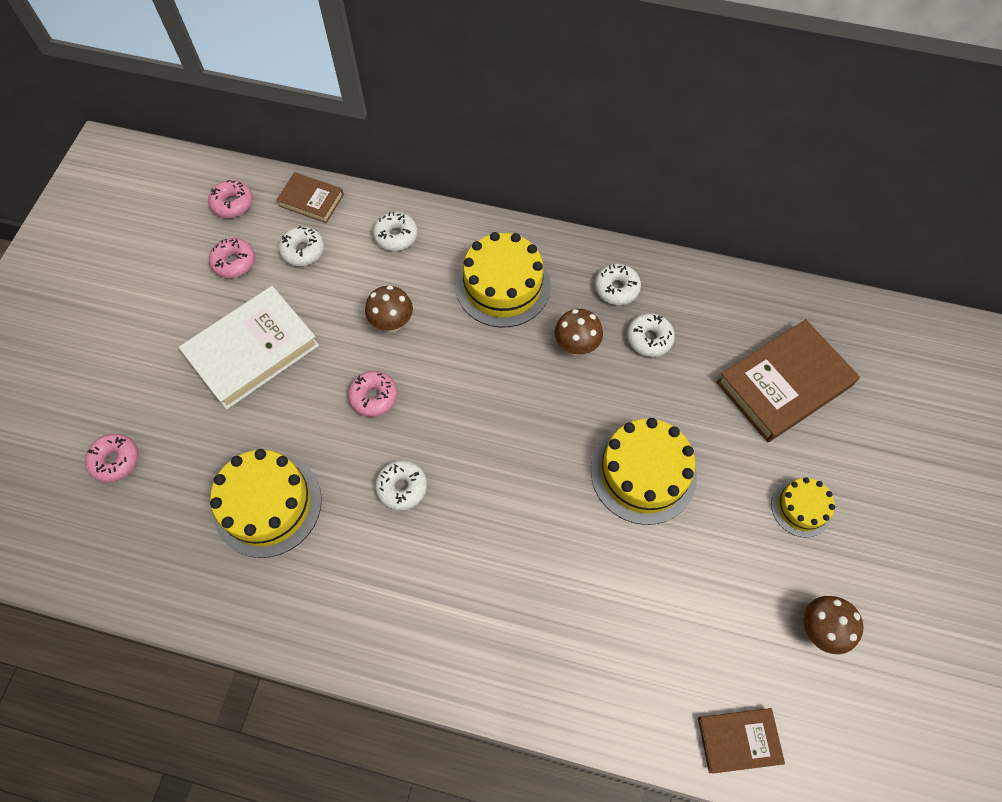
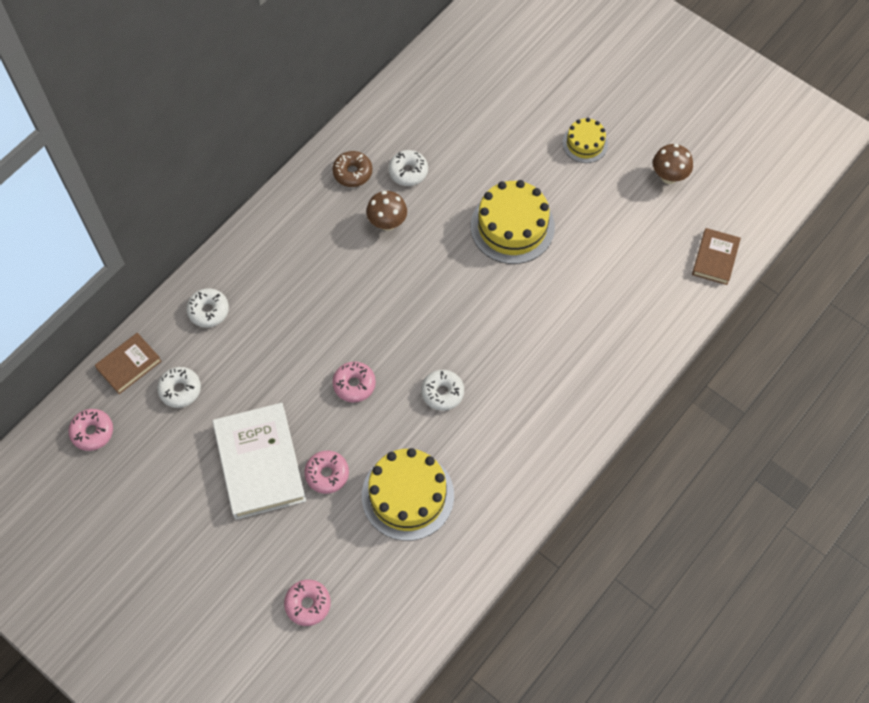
camera: 65 degrees left, 0 degrees up
pink donut [209,238,255,278] -> pink donut moved to [304,451,349,494]
brown mushroom [365,285,413,332] -> none
yellow cake [456,232,550,328] -> none
white donut [595,264,641,305] -> brown donut [332,151,372,187]
brown book [716,319,860,442] -> none

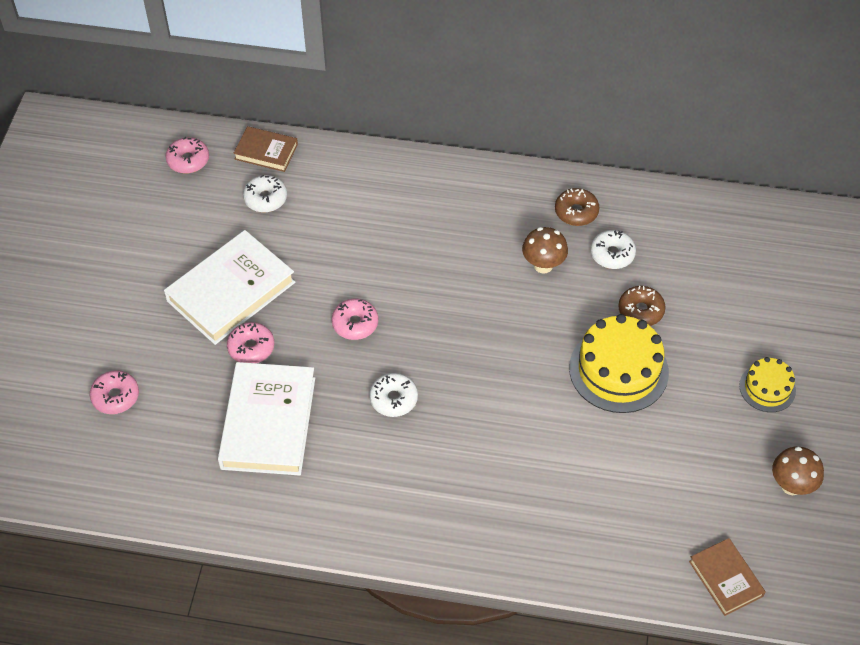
camera: 60 degrees right, 10 degrees down
white donut [186,288,229,328] -> none
yellow cake [362,448,454,541] -> white book [218,362,315,476]
brown book [692,228,741,285] -> brown book turned 75 degrees clockwise [689,538,766,616]
none -> brown donut [618,286,666,326]

